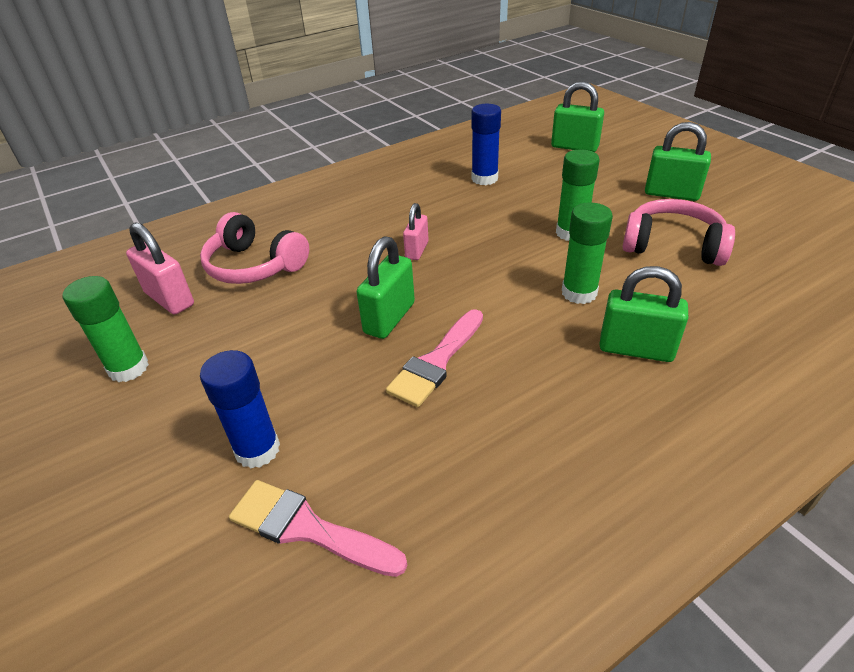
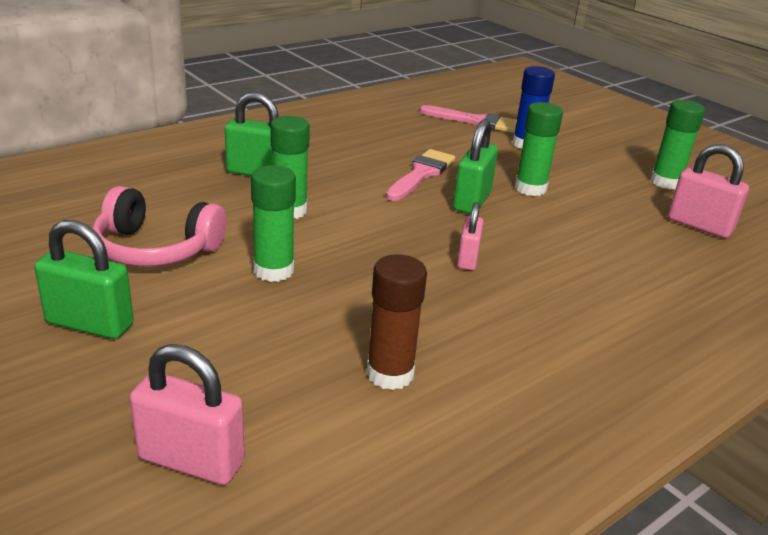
camera: 170 degrees right, 10 degrees down
pink headphones [200,212,309,284] -> none
blue glue stick [471,104,501,185] -> brown glue stick [366,254,427,390]
green padlock [551,81,604,152] -> pink padlock [130,344,245,485]
none -> green glue stick [515,102,563,196]

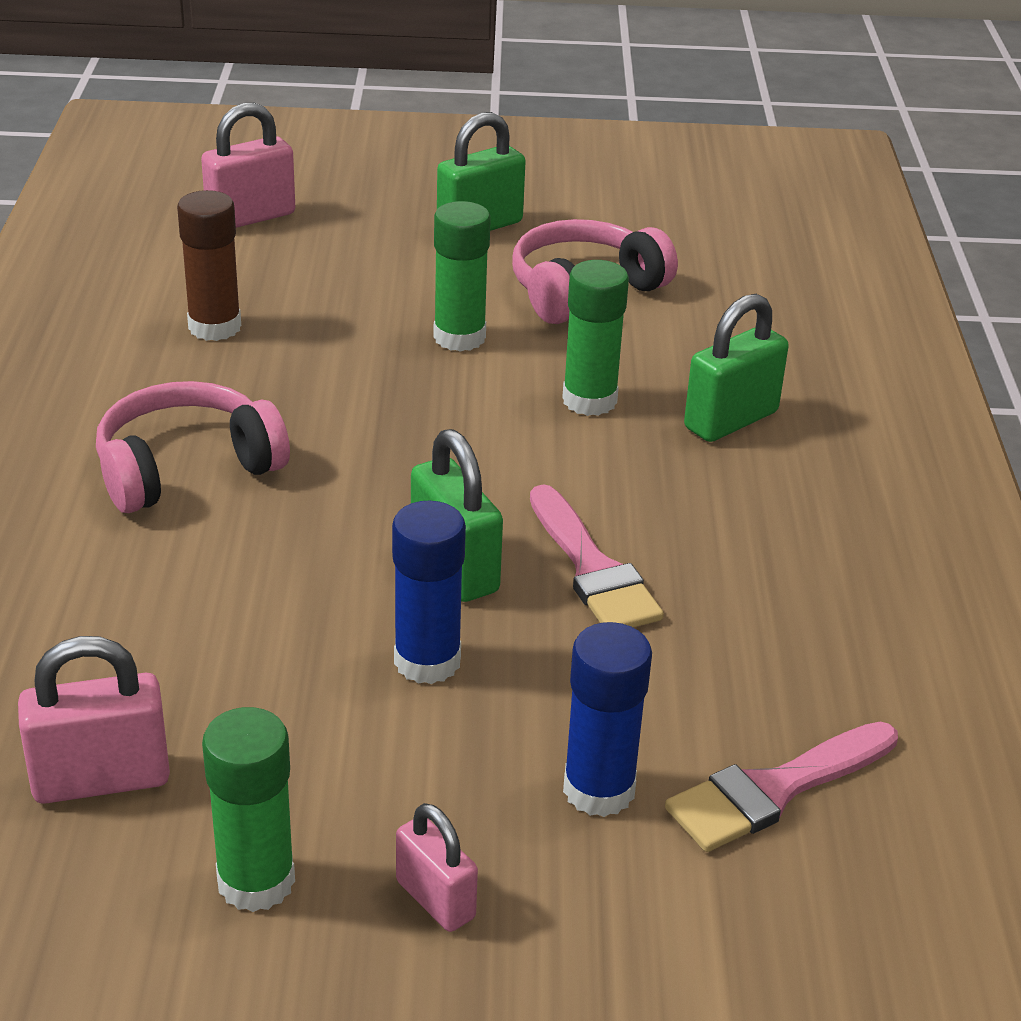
camera: 130 degrees right, 5 degrees up
pink padlock [457,202,484,271] -> pink padlock moved to [396,803,478,932]
green glue stick [515,102,563,196] -> blue glue stick [392,500,466,684]
none -> pink headphones [96,381,290,513]

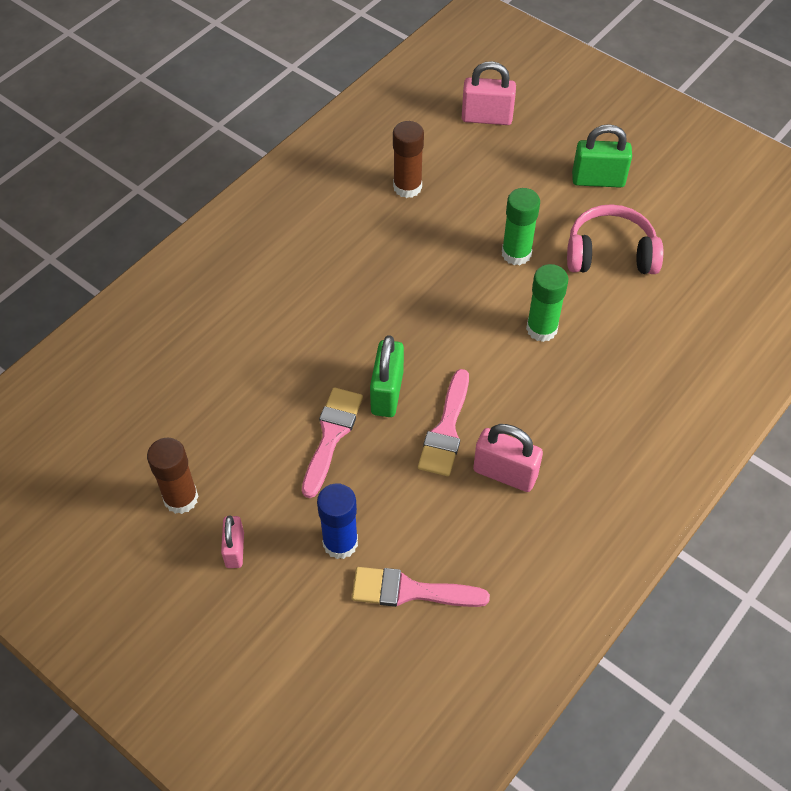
camera: 40 degrees right, 20 degrees up
pink padlock [18,636,170,804] -> pink padlock moved to [473,424,543,492]
pink headphones [96,381,290,513] -> none
green glue stick [202,707,295,912] -> brown glue stick [147,438,199,514]
blue glue stick [392,500,466,684] -> pink brush [302,387,363,498]
green padlock [684,294,789,442] -> none

